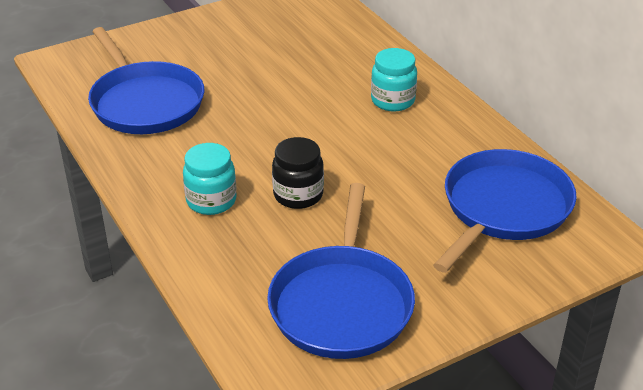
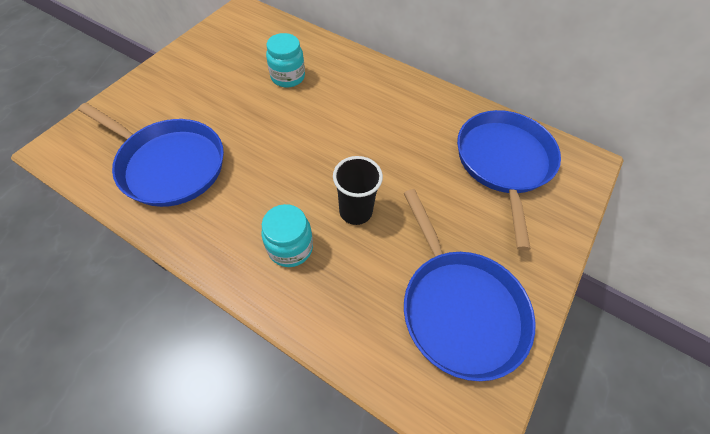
camera: 30 degrees left, 20 degrees up
black jar [272,137,324,209] -> black cup [333,156,383,225]
turquoise jar [371,48,417,112] -> turquoise jar moved to [266,33,305,88]

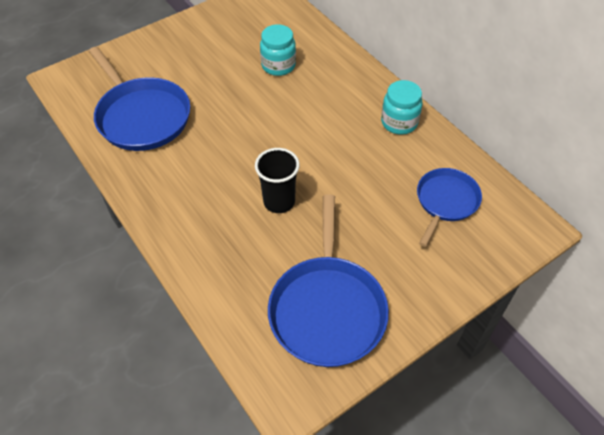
camera: 25 degrees right, 5 degrees down
turquoise jar [261,204,313,267] -> turquoise jar moved to [381,80,422,135]
blue pan [457,110,561,251] -> blue pan [417,168,482,247], size x0.61

